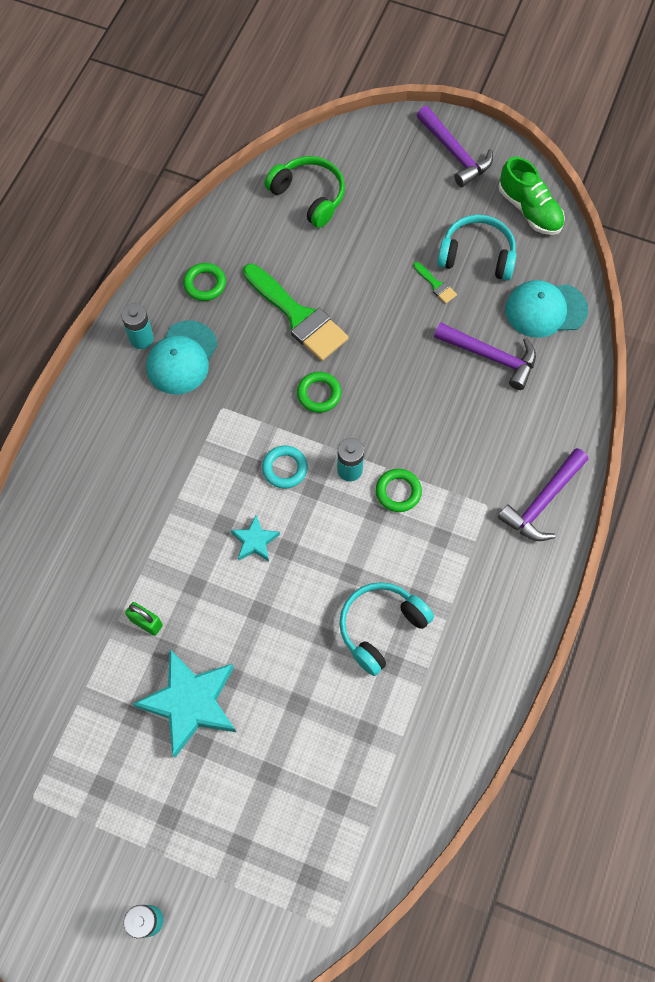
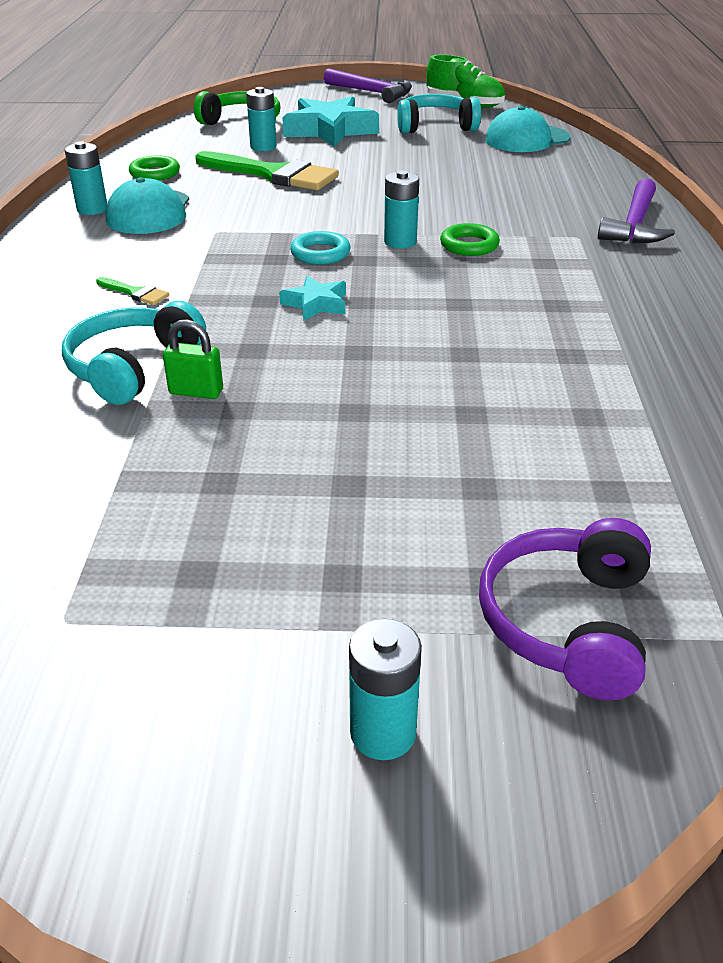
camera: 20 degrees left, 30 degrees down
turquoise star [133,649,236,758] -> turquoise star moved to [282,96,379,147]
green ring [297,372,341,413] -> none
turquoise headphones [339,582,434,676] -> turquoise headphones moved to [62,301,206,405]
green brush [413,262,457,304] -> green brush moved to [96,277,169,305]
purple hammer [434,322,536,390] -> none
none -> turquoise battery [246,87,277,151]
none -> purple headphones [479,518,651,700]

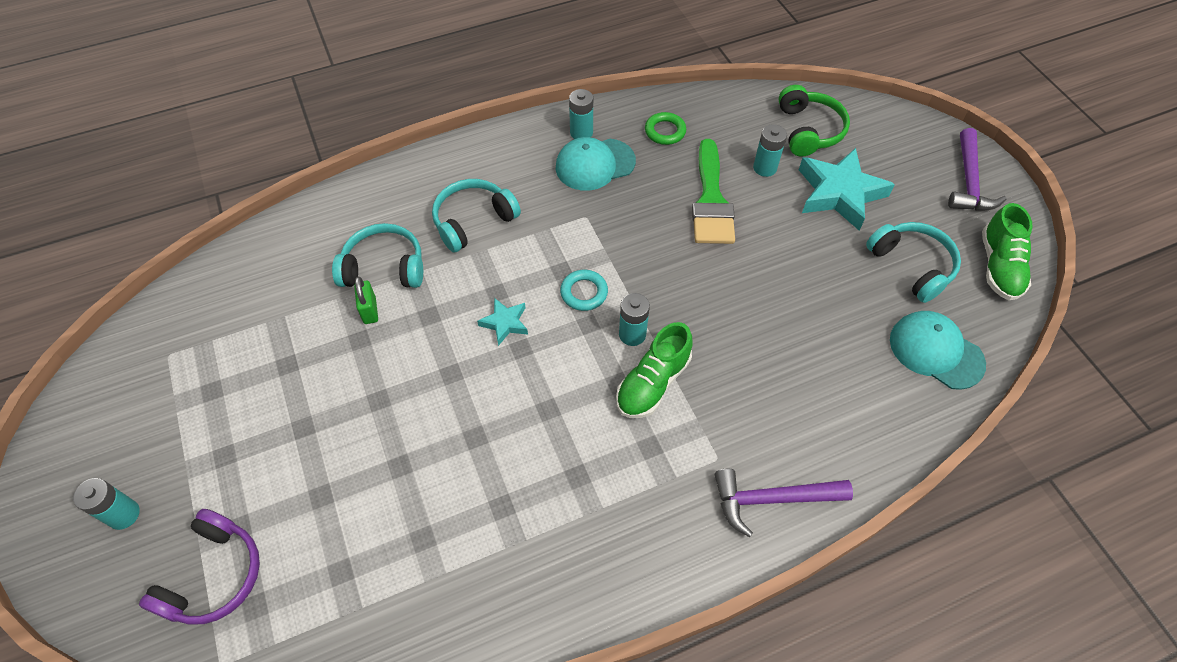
camera: 65 degrees right, 20 degrees up
green brush [96,277,169,305] -> turquoise headphones [432,179,521,253]
green ring [440,223,500,256] -> green shoe [616,322,692,418]
purple headphones [479,518,651,700] -> purple headphones turned 120 degrees clockwise [139,509,260,625]

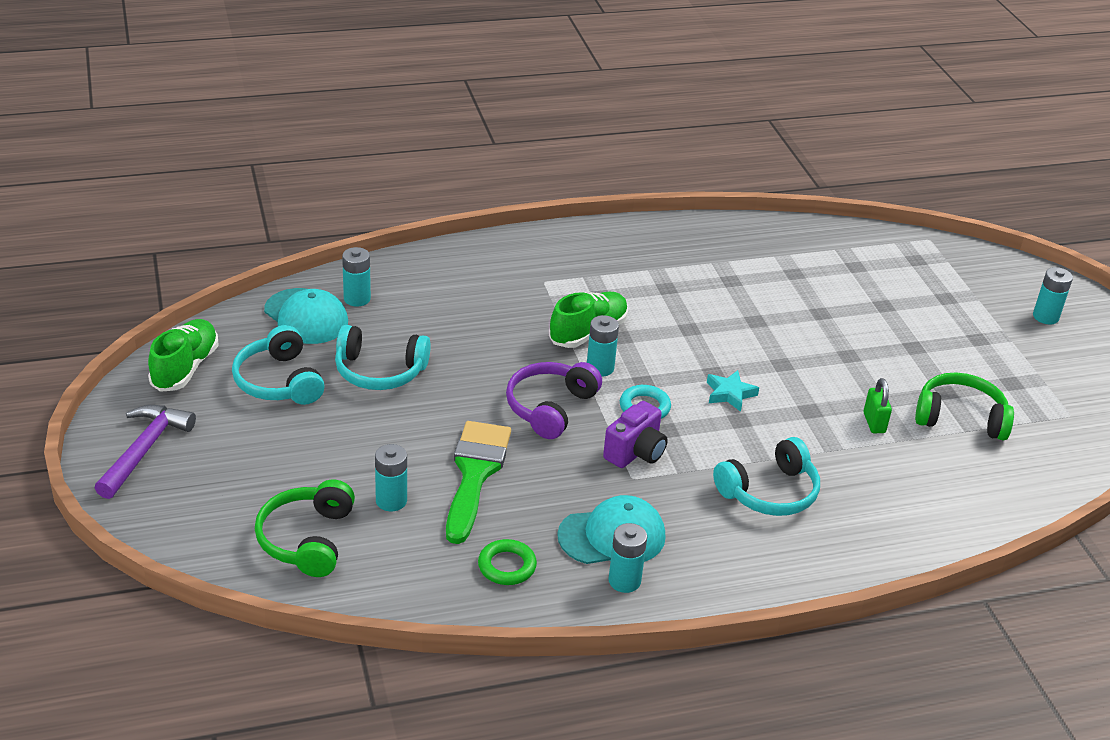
camera: 175 degrees left, 20 degrees down
purple headphones [139,509,260,625] -> purple headphones moved to [506,362,602,439]
turquoise headphones [332,223,423,288] -> turquoise headphones moved to [335,325,431,390]
purple hammer [715,469,853,537] -> none
turquoise star [799,148,895,231] -> none
none -> turquoise battery [342,247,371,307]
none -> purple camera [603,401,668,468]
none -> green headphones [915,372,1014,440]

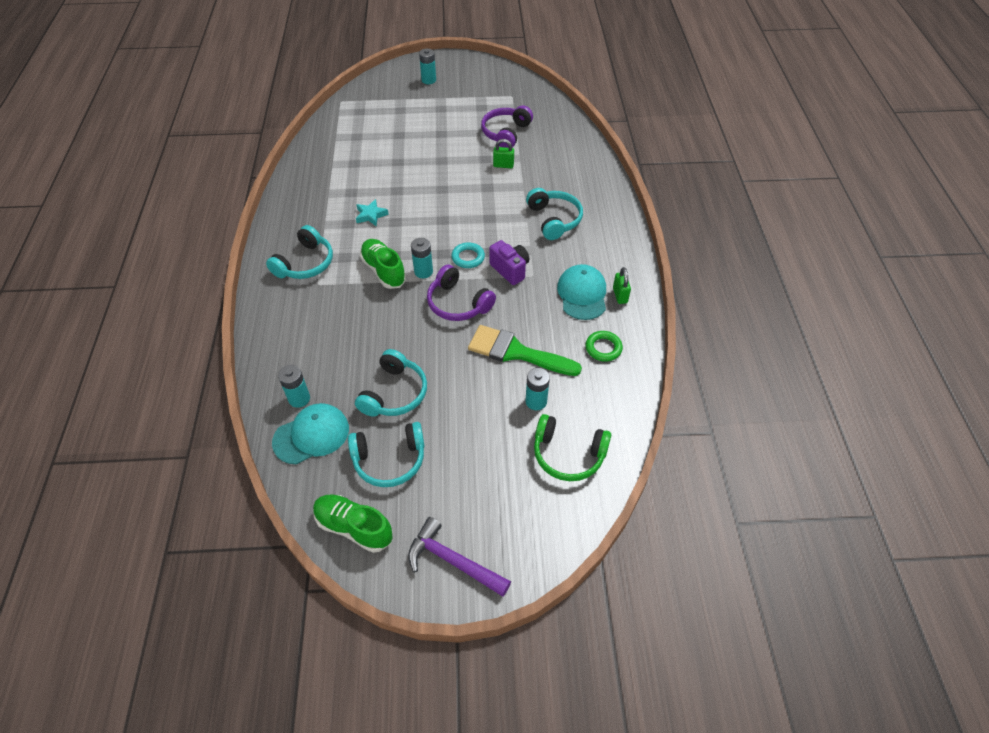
camera: 75 degrees left, 15 degrees up
turquoise battery [608,523,647,593] -> green padlock [613,267,631,304]
turquoise star [707,370,759,412] -> turquoise star moved to [356,199,389,226]
green headphones [915,372,1014,440] -> purple headphones [481,105,533,148]
none -> turquoise headphones [266,225,333,279]

